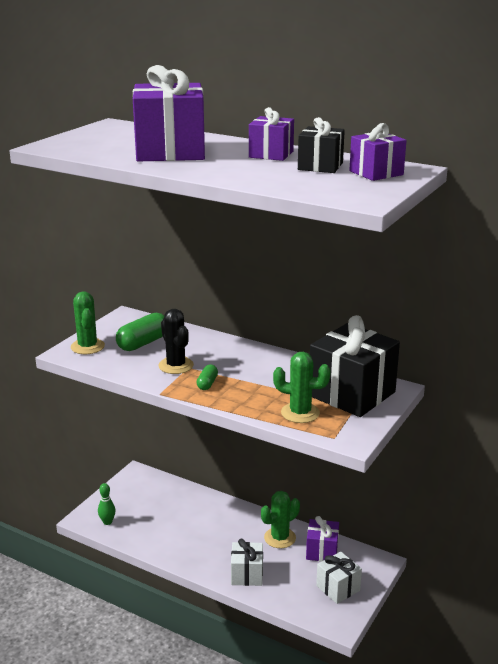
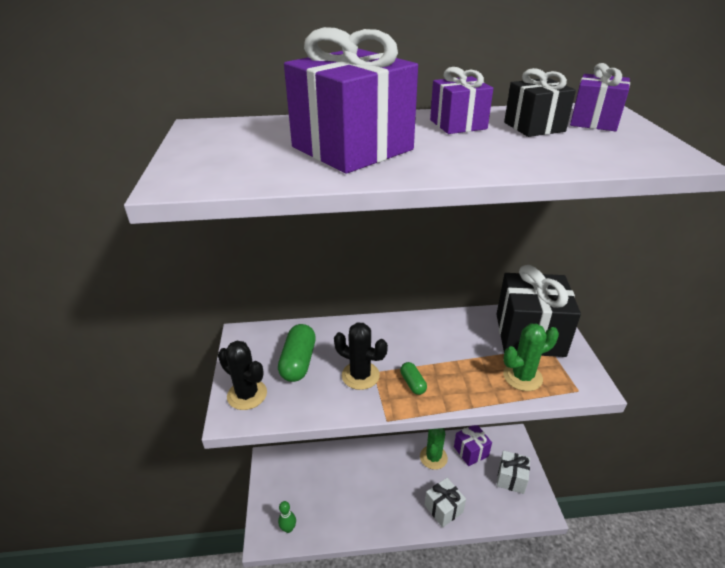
camera: 35 degrees left, 10 degrees up
green cactus [71,292,105,354] -> black cactus [218,341,267,410]

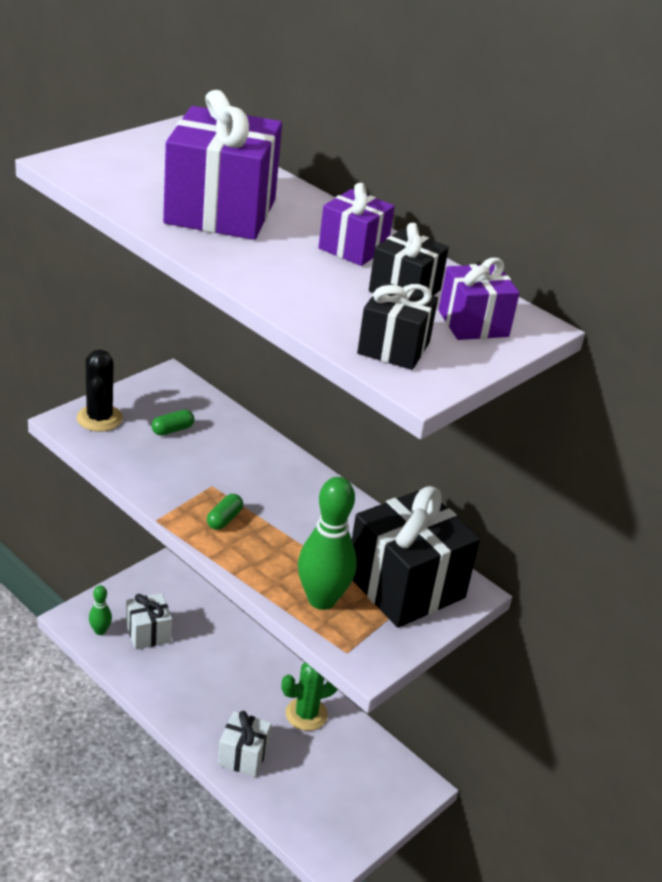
camera: 45 degrees right, 0 degrees up
green capsule [278,324,316,382] -> green capsule [152,410,194,436], size x0.54
black cactus [334,322,388,390] -> none
purple gift [454,425,492,466] -> none
white gift [497,450,530,494] -> white gift moved to [126,593,172,650]
green cactus [503,324,559,391] -> green bowling pin [298,477,357,610]
none -> black gift [357,282,438,370]

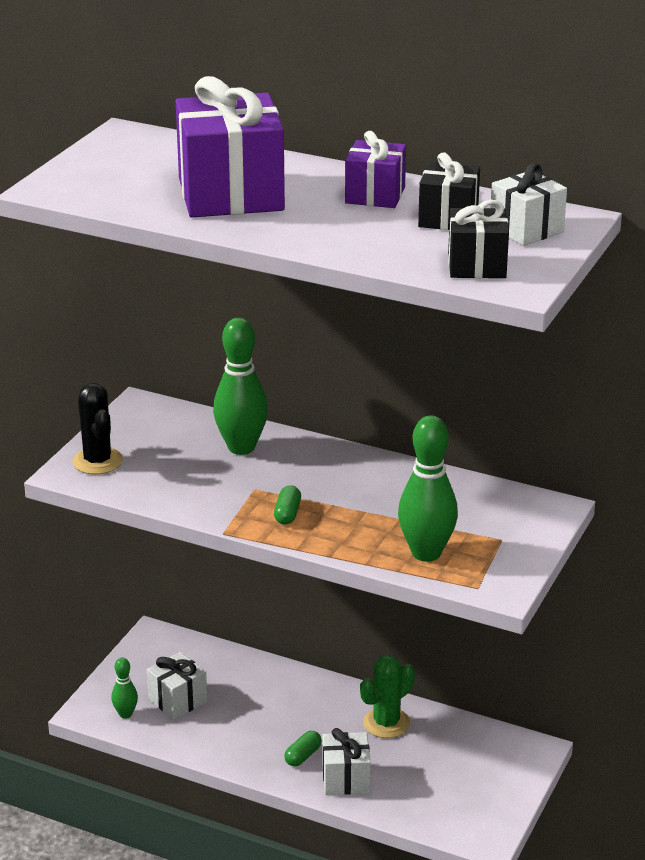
camera: 15 degrees left, 5 degrees down
green capsule [152,410,194,436] -> green capsule moved to [284,731,322,766]
black gift [352,486,480,628] -> none
purple gift [439,258,520,340] -> white gift [491,163,567,246]
none -> green bowling pin [213,318,268,455]

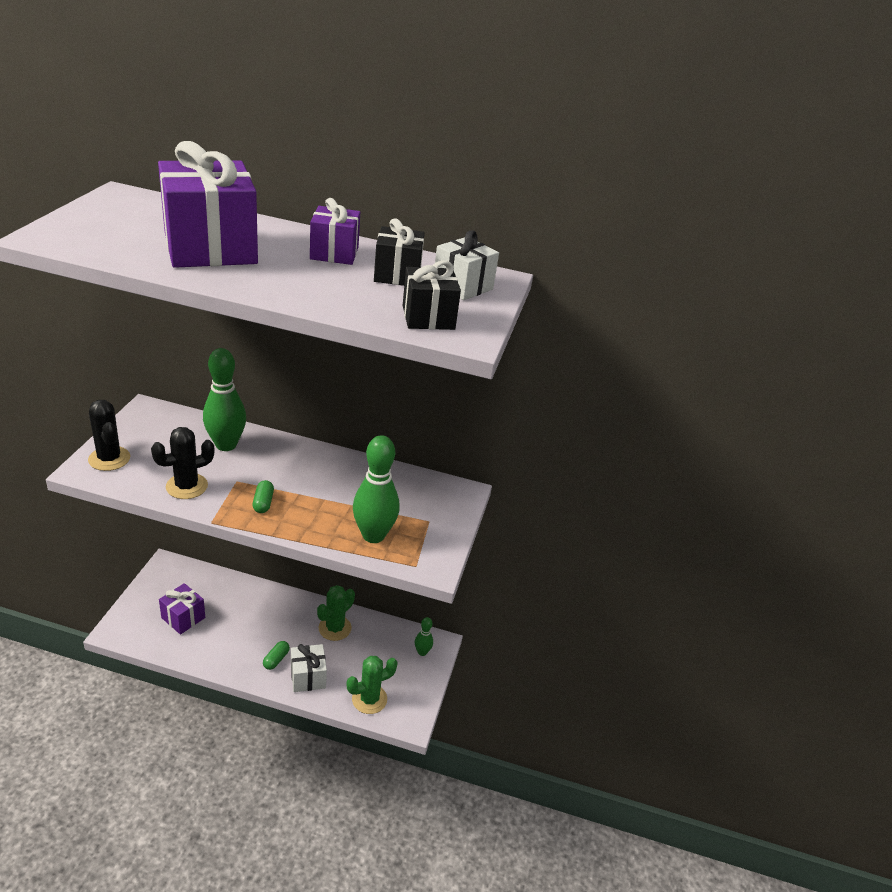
camera: 15 degrees left, 5 degrees up
green bowling pin [111,657,138,719] -> green bowling pin moved to [415,617,433,656]
white gift [147,652,207,720] -> purple gift [159,583,205,635]
none -> black cactus [151,427,215,499]
none -> green cactus [346,656,398,714]

